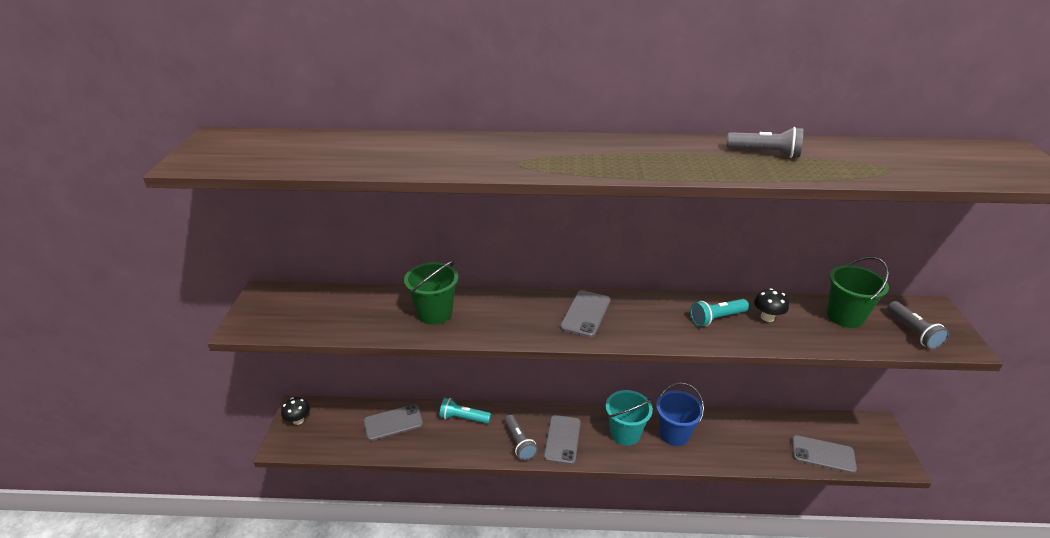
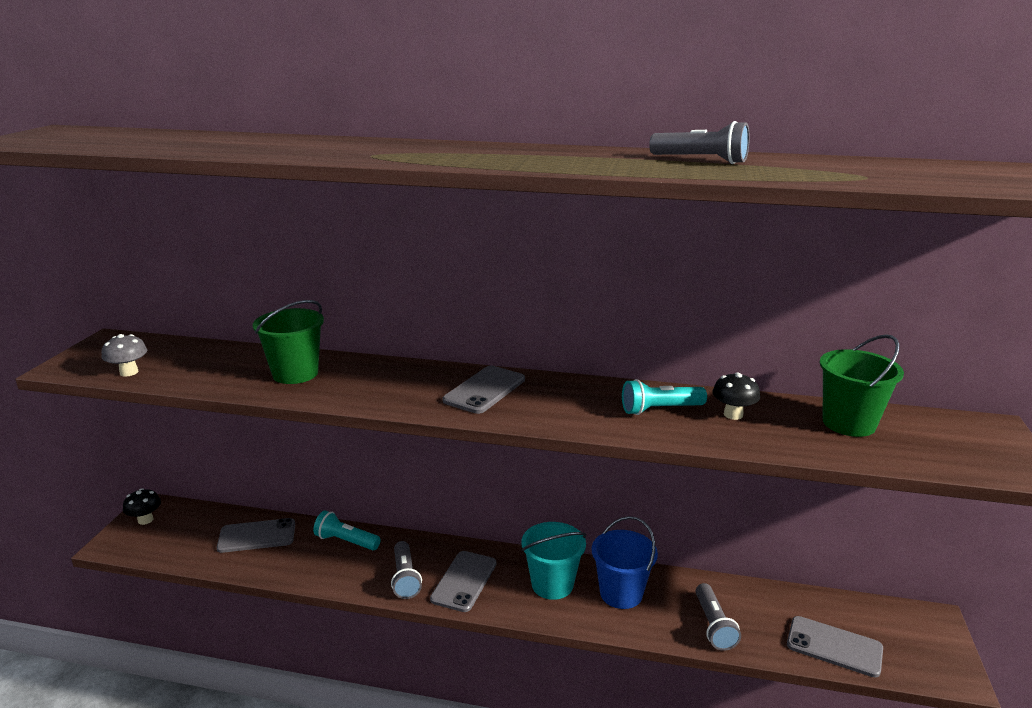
camera: 10 degrees right, 10 degrees down
grey flashlight [887,301,949,350] -> grey flashlight moved to [696,583,741,651]
none -> grey mushroom [102,334,147,377]

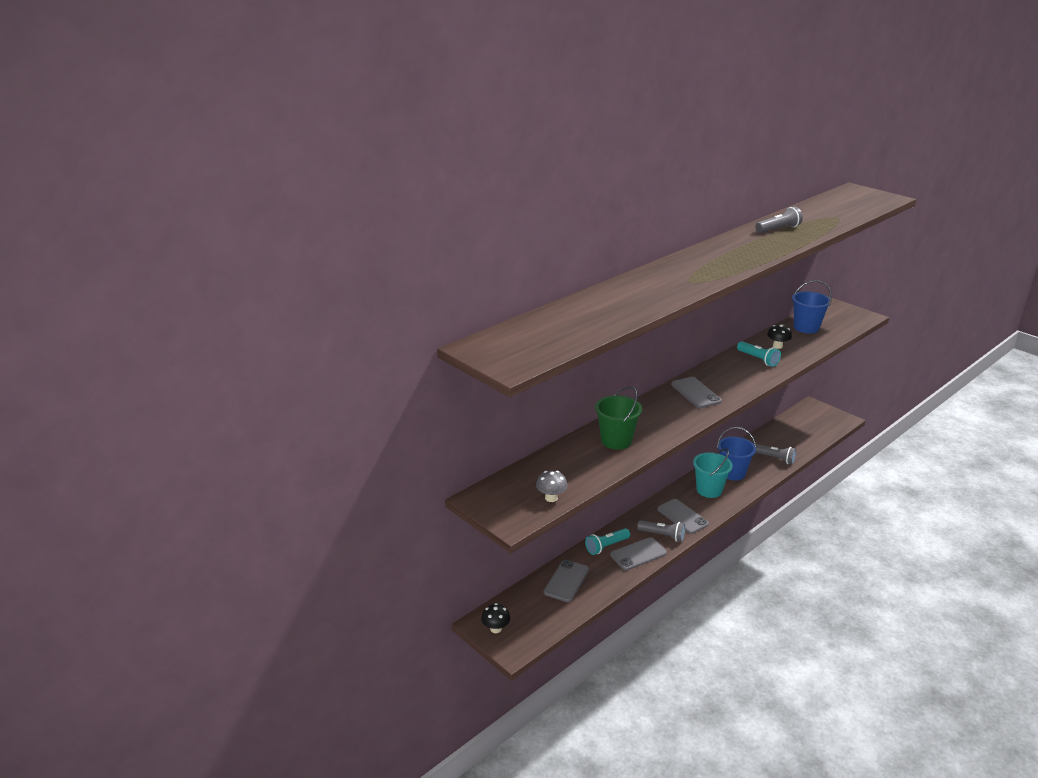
camera: 55 degrees left, 5 degrees up
turquoise flashlight [622,379,707,415] -> turquoise flashlight turned 60 degrees counterclockwise [737,341,781,367]
grey phone [787,616,883,677] -> grey phone moved to [610,537,667,571]
green bucket [820,334,904,437] -> blue bucket [792,280,832,334]

